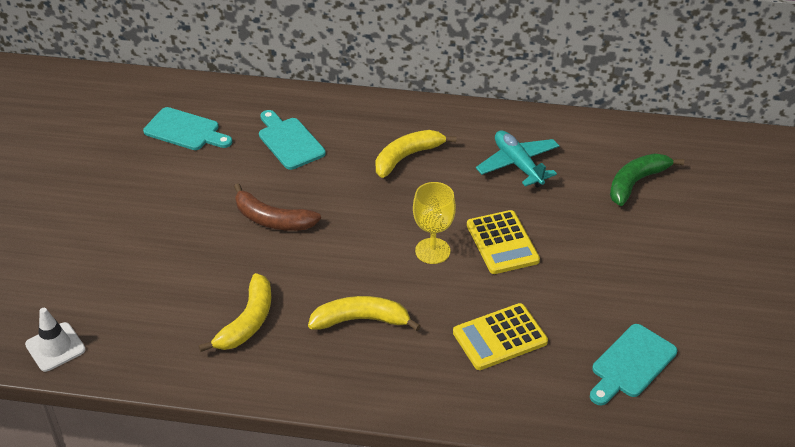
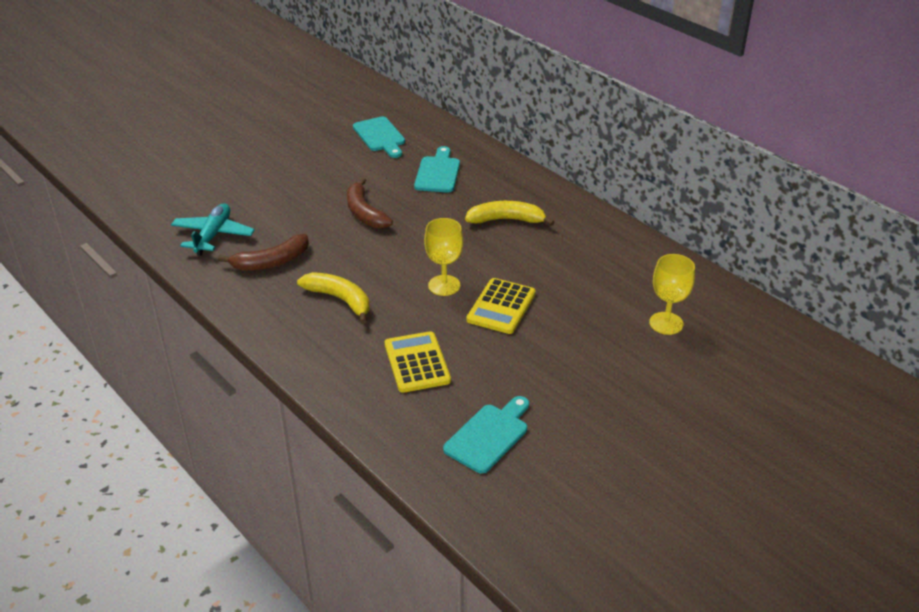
camera: 40 degrees right, 5 degrees down
white traffic cone [25,308,85,372] -> none
yellow banana [199,273,272,352] -> brown banana [218,234,309,271]
yellow calculator [453,303,548,370] -> yellow calculator turned 60 degrees clockwise [385,331,451,393]
turquoise plane [476,130,559,188] -> turquoise plane moved to [171,203,255,256]
turquoise cutting board [590,324,677,405] -> turquoise cutting board turned 135 degrees clockwise [443,396,529,474]
green banana [610,153,684,206] -> yellow goblet [649,254,695,335]

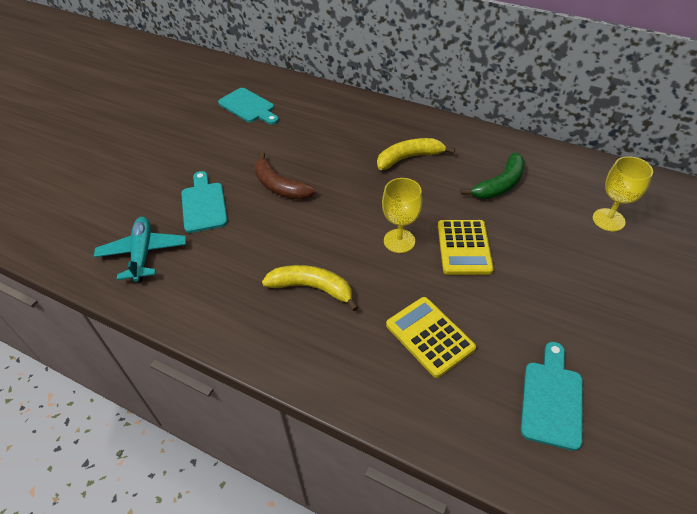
camera: 20 degrees left, 10 degrees up
brown banana [218,234,309,271] -> none
turquoise cutting board [414,146,460,193] -> turquoise cutting board moved to [181,171,228,233]
none -> green banana [460,152,525,199]

